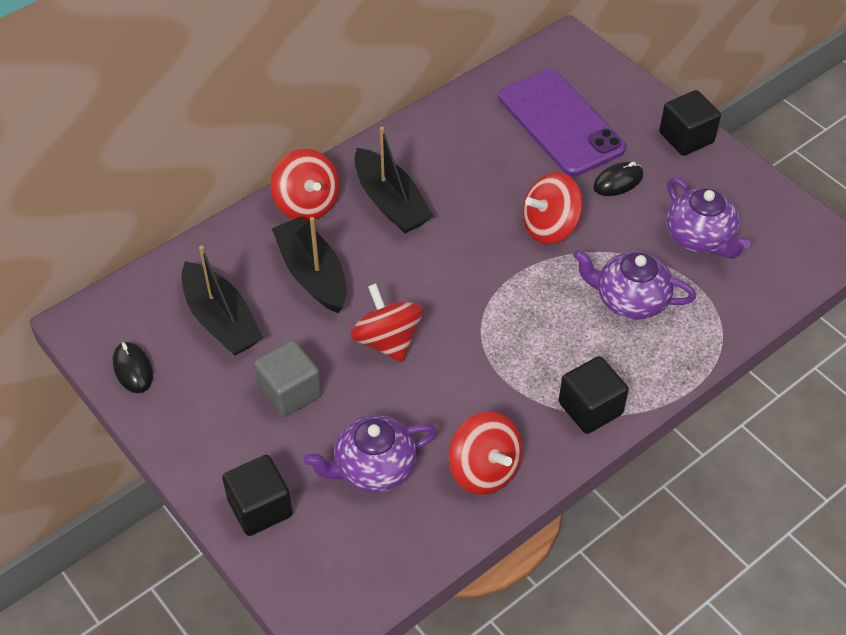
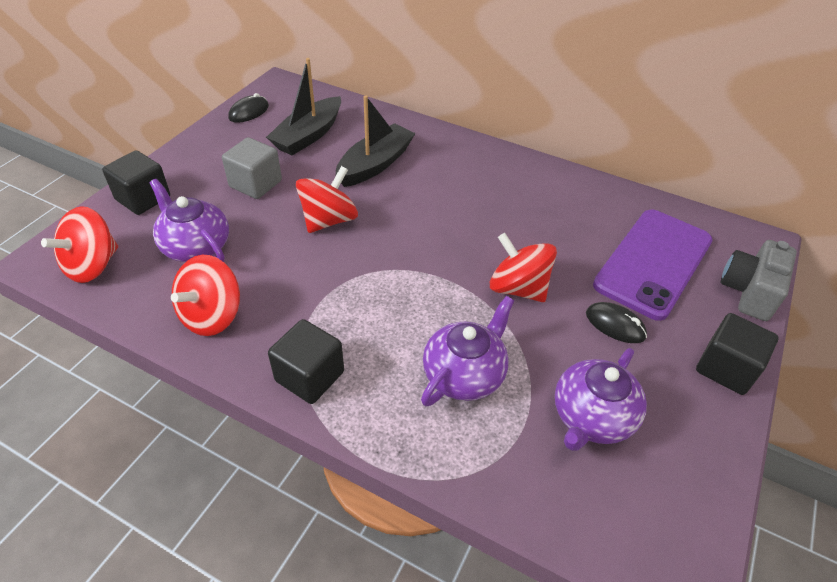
camera: 65 degrees right, 5 degrees down
red spinning top [271,149,339,221] -> red spinning top moved to [41,206,118,283]
black boat [354,126,433,233] -> none
purple teapot [573,249,696,320] -> purple teapot turned 45 degrees clockwise [421,296,514,406]
none -> grey camera [721,240,797,321]

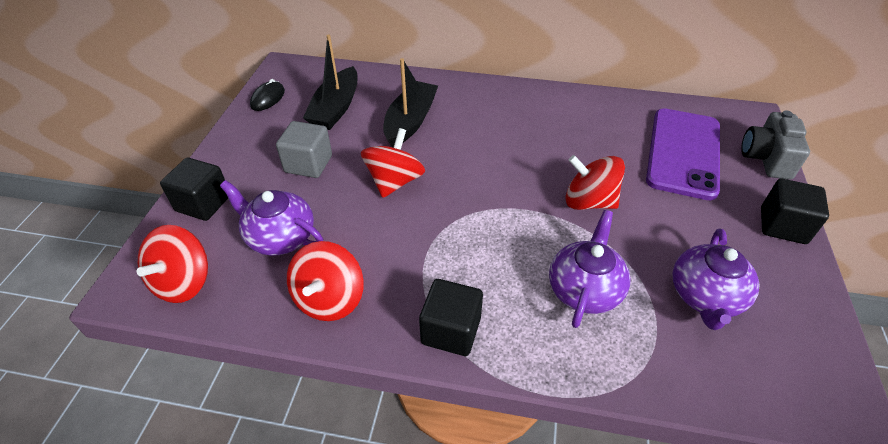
camera: 15 degrees left, 0 degrees up
black mouse [586,302,647,343] -> none

